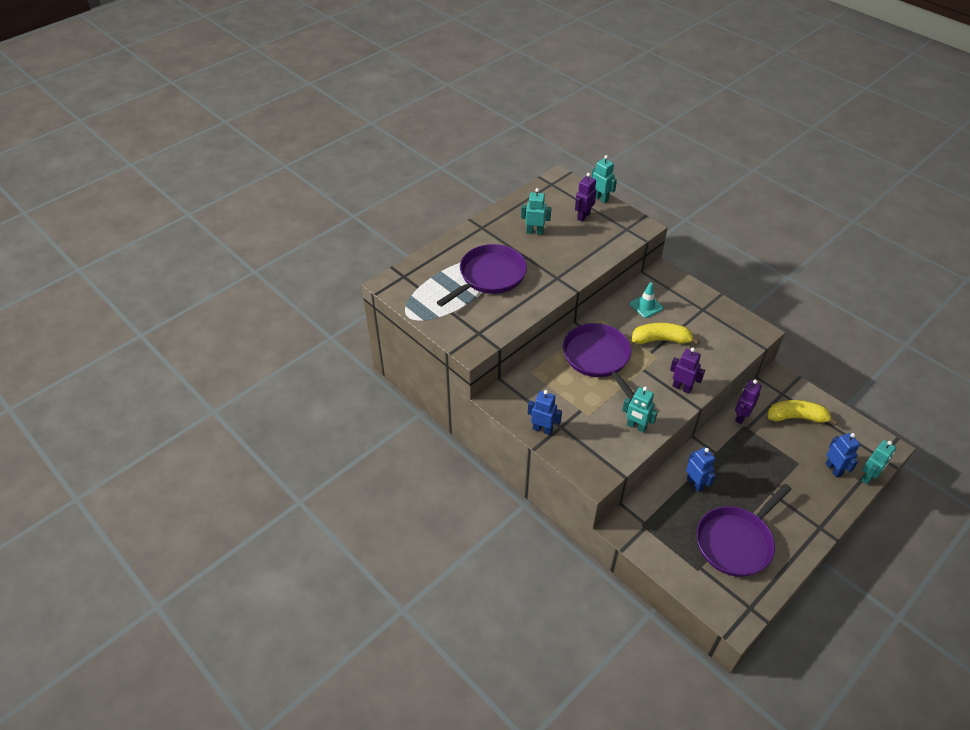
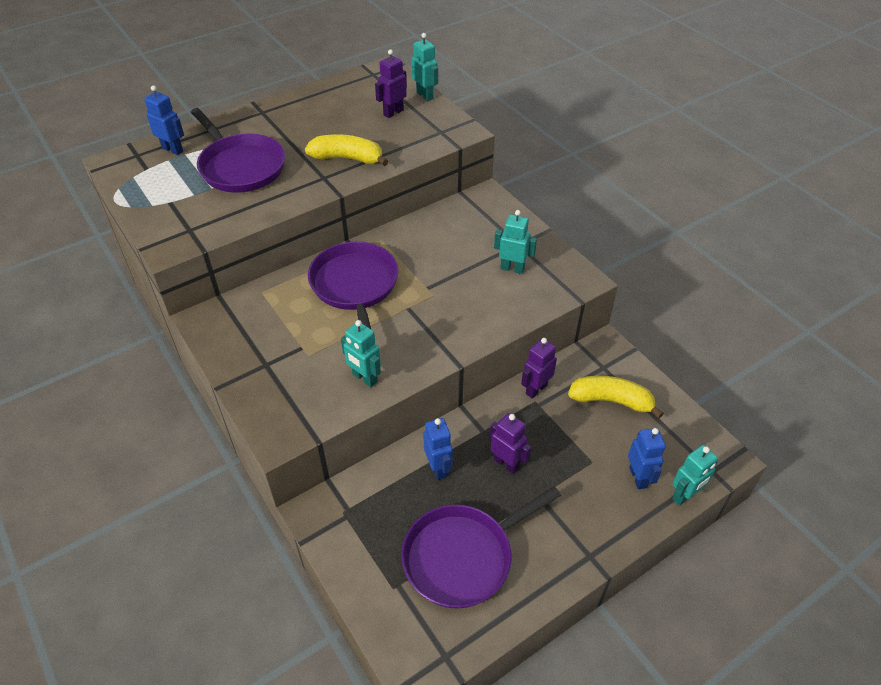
camera: 10 degrees right, 0 degrees up
purple pan [437,244,527,307] -> purple pan turned 90 degrees clockwise [191,108,285,193]
turquoise robot [521,188,551,235] -> turquoise robot moved to [494,210,537,274]
blue robot [528,390,562,435] -> blue robot moved to [144,85,184,155]
turquoise traffic cone [630,282,663,318] -> none
yellow banana [632,323,700,345] -> yellow banana moved to [305,134,388,166]
purple robot [670,348,705,394] -> purple robot moved to [490,413,532,474]

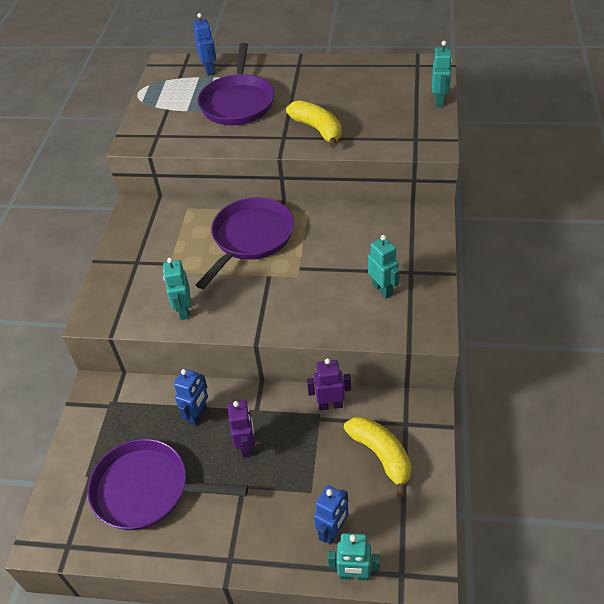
camera: 45 degrees right, 0 degrees up
purple robot [375,49,407,118] -> none

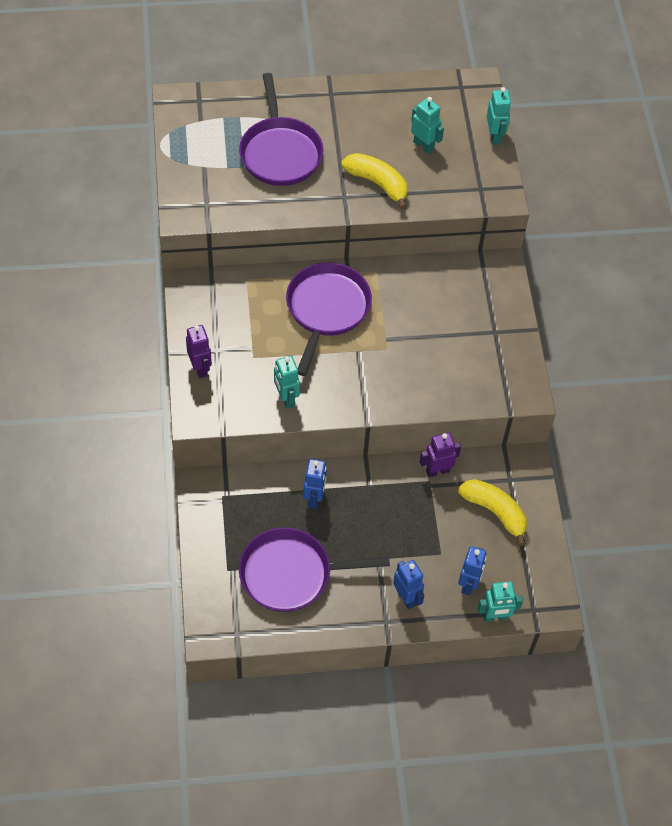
camera: 20 degrees left, 10 degrees up
blue robot [193,13,216,76] -> blue robot moved to [393,560,424,609]
purple robot [228,401,255,458] -> purple robot moved to [186,325,212,378]
turquoise robot [368,235,400,298] -> turquoise robot moved to [411,97,444,154]

